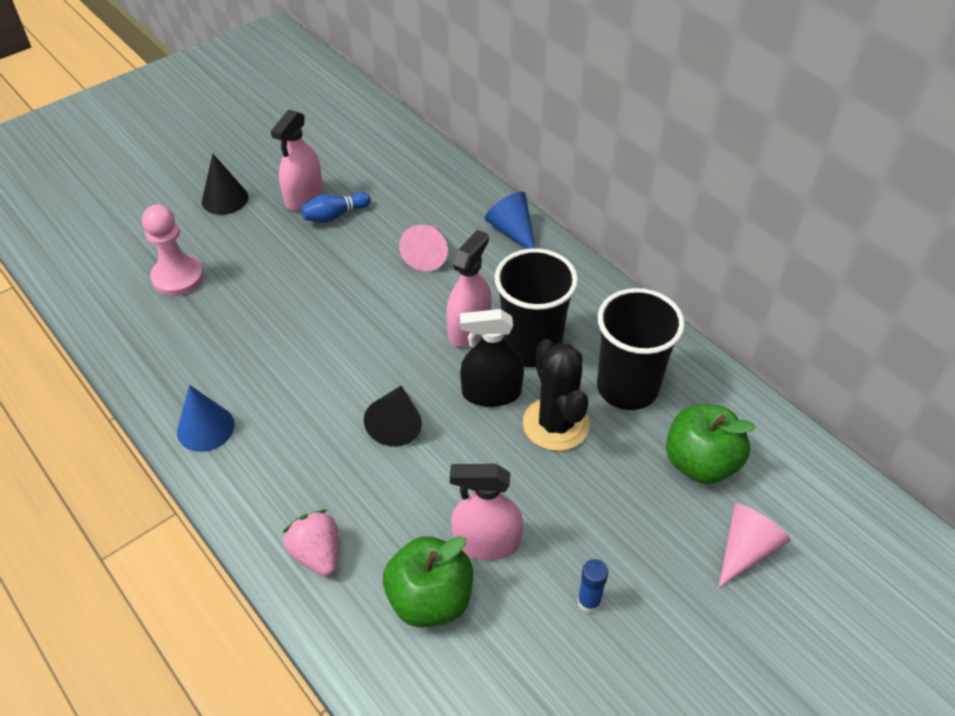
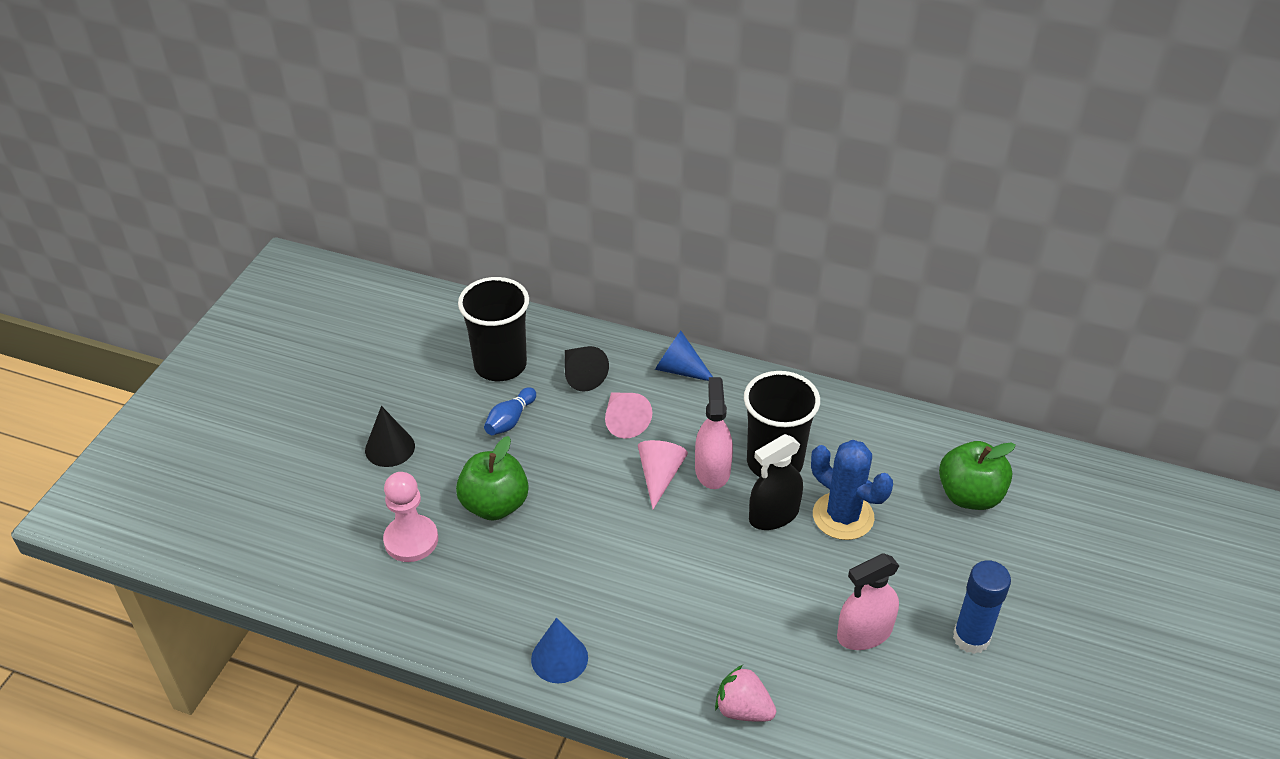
camera: 30 degrees left, 5 degrees down
pink spray bottle [271,110,323,211] -> none
black cone [364,386,422,447] -> black cone moved to [565,346,609,392]
green apple [383,536,473,627] -> green apple moved to [456,436,529,521]
black cactus [523,339,590,451] -> blue cactus [811,440,893,540]
blue glue stick [577,559,608,613] -> blue glue stick [953,560,1011,654], size x1.77
black cup [597,288,685,410] -> black cup moved to [458,277,529,381]
pink cone [719,503,791,587] -> pink cone moved to [638,440,688,509]

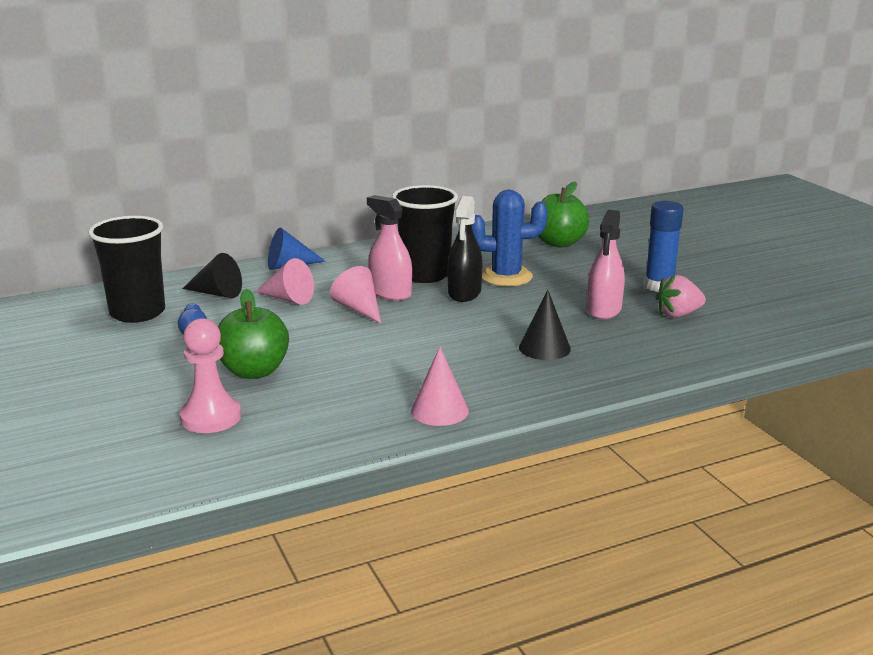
camera: 45 degrees left, 20 degrees down
black cone [365,406,415,467] -> black cone moved to [519,289,571,360]
blue cone [531,618,588,683] -> pink cone [411,347,469,426]
pink strawberry [715,665,776,722] -> pink strawberry moved to [655,275,706,317]

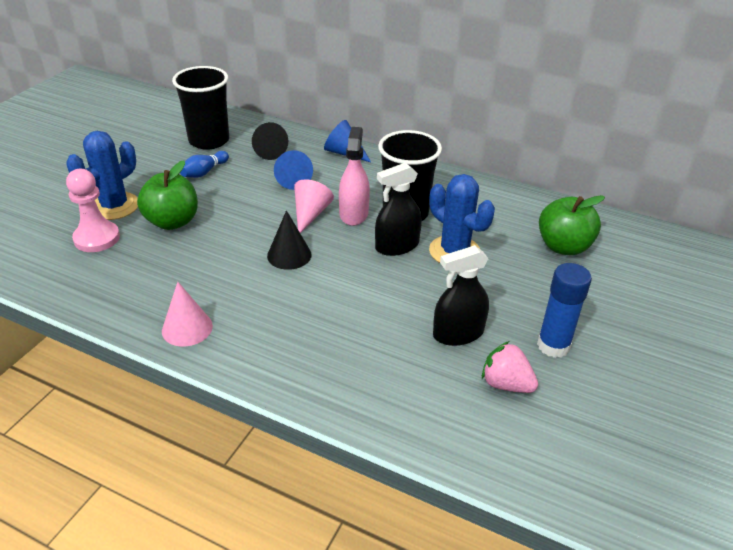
camera: 50 degrees right, 15 degrees up
pink cone [255,258,314,305] -> blue cone [274,150,313,190]
black cone [519,289,571,360] -> black cone moved to [267,210,312,270]
pink spray bottle [587,210,625,319] -> black spray bottle [433,245,489,346]
none -> blue cactus [66,131,138,220]

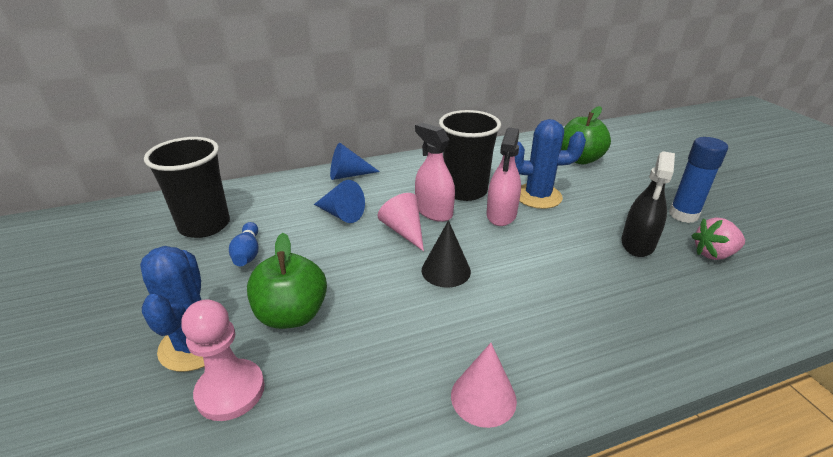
camera: 45 degrees left, 5 degrees down
black cone [252,122,288,160] -> none
black spray bottle [375,163,422,256] -> pink spray bottle [487,128,521,226]

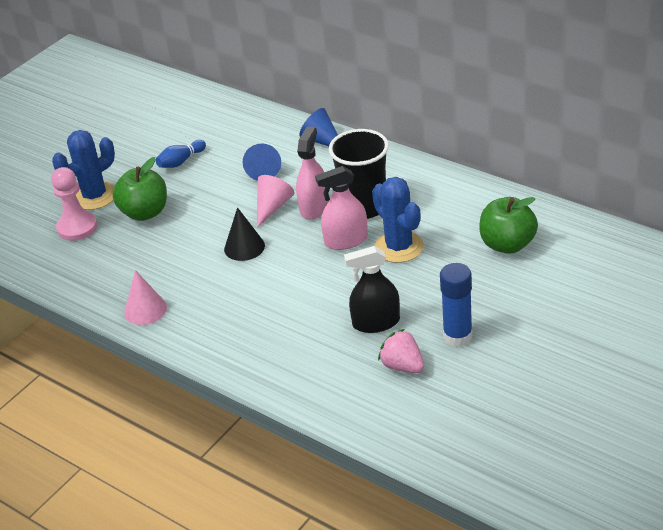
camera: 60 degrees right, 5 degrees up
black cup [144,137,230,238] -> none

